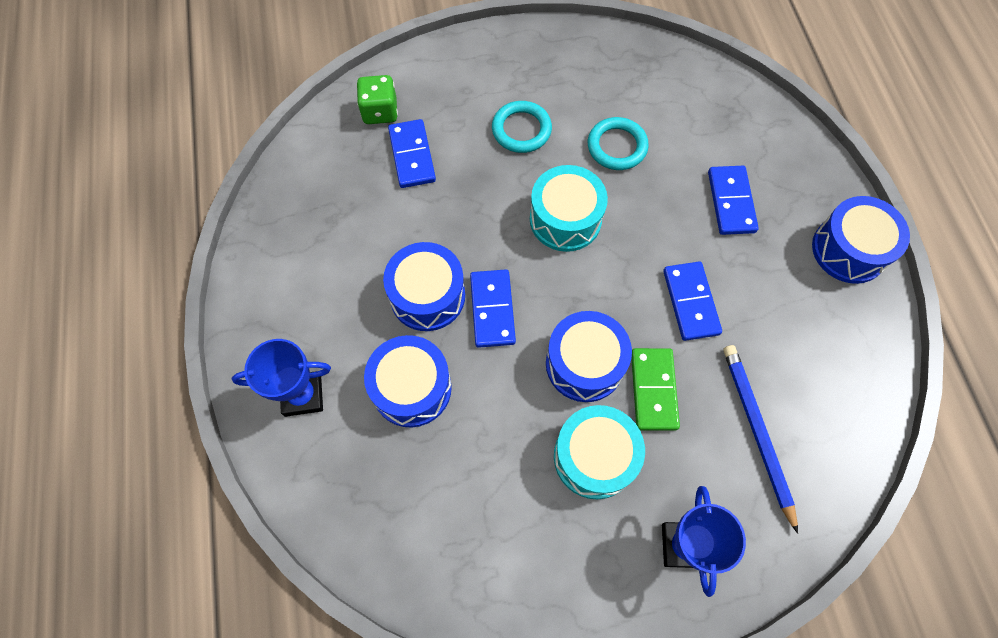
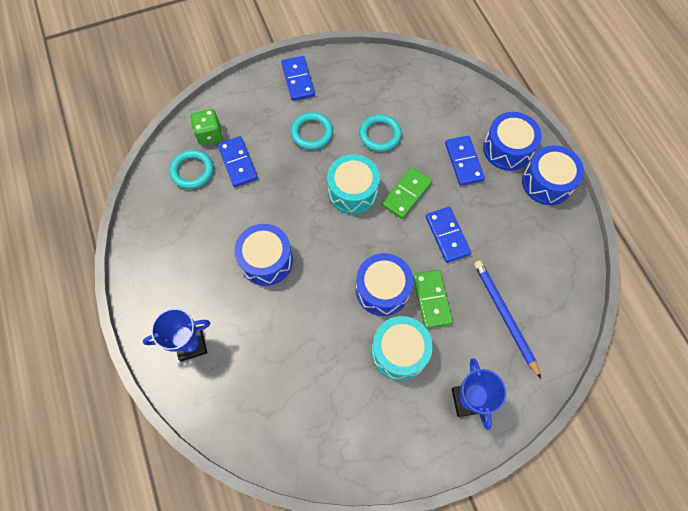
camera: 10 degrees left, 0 degrees up
blue drum [364,335,452,428] -> blue drum moved to [483,112,542,171]
blue domino [470,270,516,348] -> blue domino moved to [281,56,315,101]
none -> turquoise ring [169,150,214,189]
none -> green domino [382,167,432,219]

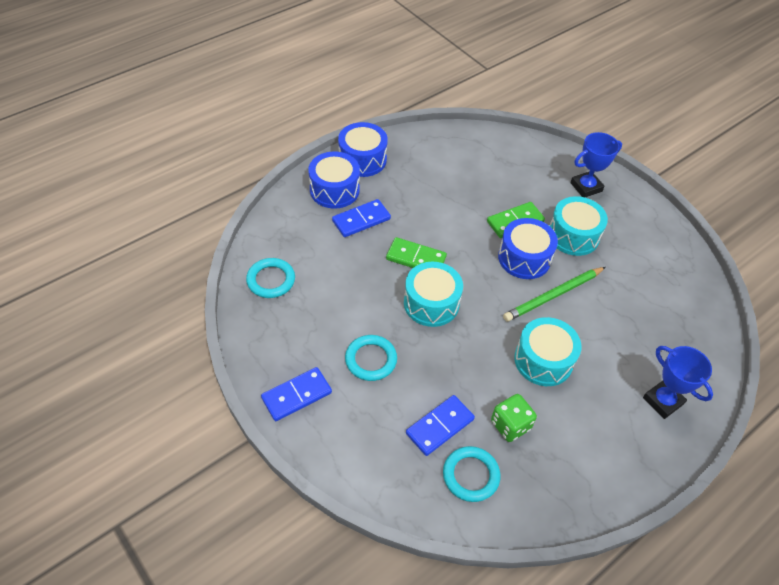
camera: 110 degrees left, 15 degrees down
green dice [190,109,223,145] -> green dice moved to [491,394,537,442]
blue drum [234,224,293,286] -> turquoise drum [514,317,581,386]
turquoise ring [359,114,402,152] -> turquoise ring moved to [246,258,295,298]
blue domino [425,207,471,263] -> none
blue pencil [474,260,541,379] -> none
none -> green pencil [503,267,606,322]

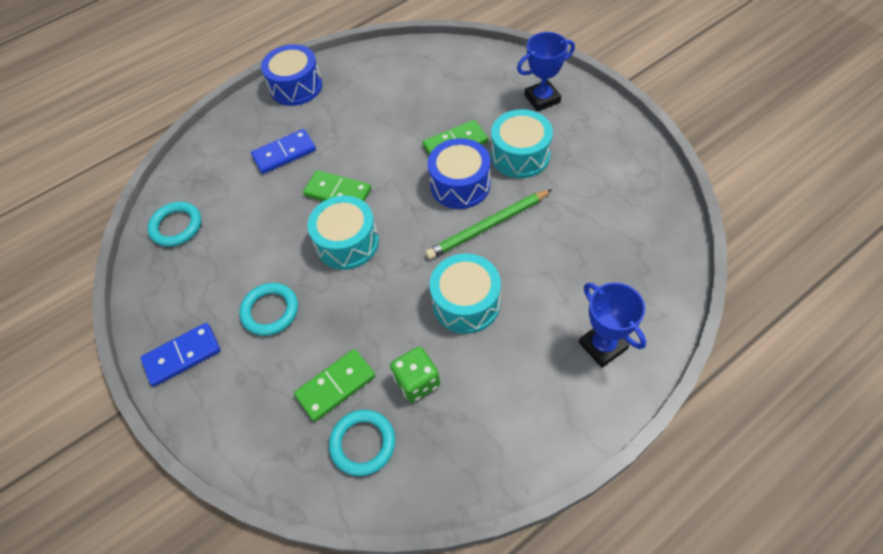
camera: 10 degrees right, 5 degrees up
blue drum [308,152,360,208] -> none
blue domino [406,395,475,456] -> green domino [294,349,376,422]

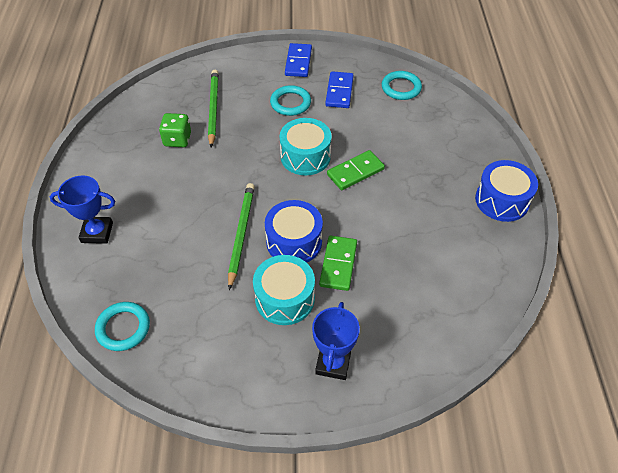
camera: 120 degrees right, 5 degrees down
blue domino [251,129,316,174] -> blue domino moved to [325,71,354,108]
green domino [294,349,376,422] -> green pencil [208,70,219,147]
turquoise ring [329,409,395,476] -> turquoise ring moved to [95,302,150,351]
turquoise drum [430,253,501,334] -> none

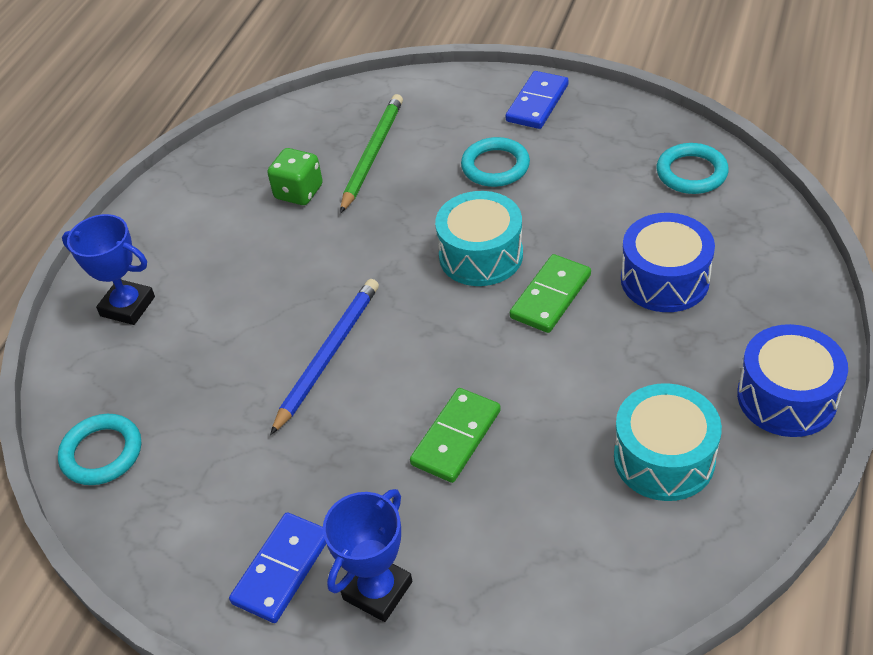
camera: 25 degrees right, 5 degrees down
green pencil [228,183,255,290] -> blue pencil [270,279,379,435]
turquoise drum [253,255,315,325] -> turquoise drum moved to [614,383,722,501]
blue drum [265,200,323,263] -> blue drum moved to [621,213,715,312]
blue domino [325,71,354,108] -> blue domino moved to [229,513,326,623]
green domino [327,150,385,190] -> green domino turned 45 degrees counterclockwise [510,254,591,333]

